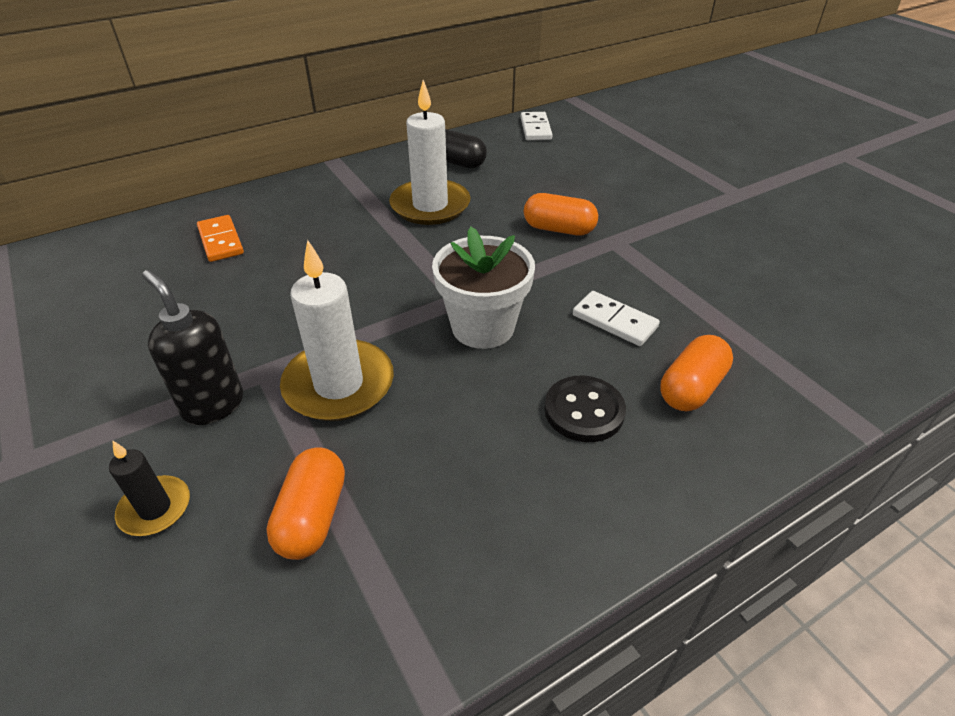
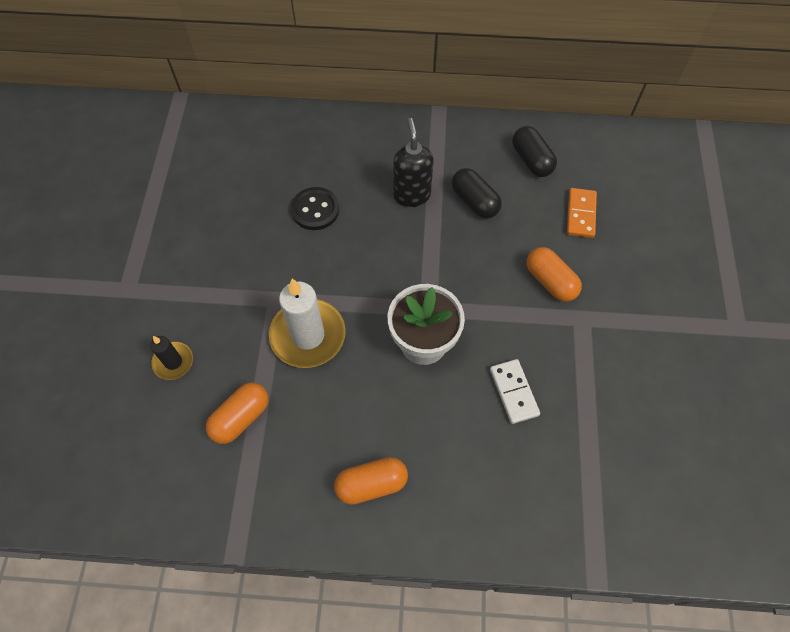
camera: 35 degrees right, 20 degrees up
black soap dispenser [142,270,243,425] -> black soap dispenser moved to [393,118,434,207]
orange domino [197,215,244,262] -> orange domino moved to [567,188,597,238]
white candle [389,80,471,225] -> black capsule [452,168,502,219]
white domino [520,112,553,140] -> none
black button [544,376,626,442] -> black button moved to [291,187,339,230]
orange capsule [660,335,733,411] -> orange capsule moved to [334,457,408,505]

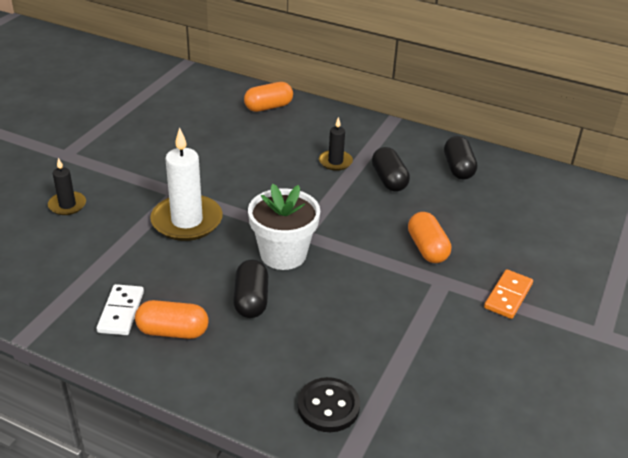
camera: 20 degrees right, 25 degrees down
orange capsule [206,383,269,444] -> orange capsule moved to [244,82,293,112]
black button [291,187,339,230] -> black button moved to [298,377,360,432]
black soap dispenser [393,118,434,207] -> black candle [319,117,353,171]
white domino [490,359,540,424] -> white domino moved to [96,284,144,335]
orange domino [567,188,597,238] -> orange domino moved to [484,269,533,319]
none -> black capsule [233,260,268,318]

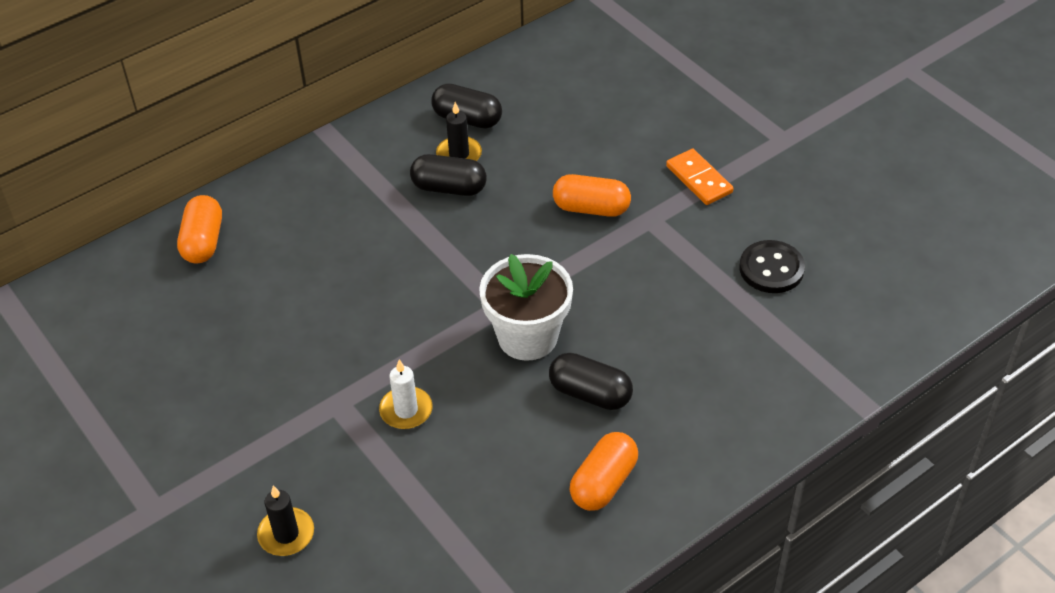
camera: 60 degrees left, 10 degrees up
white domino [96,284,144,335] -> none
white candle [150,127,223,241] -> white candle [379,359,433,429], size x0.53
black button [298,377,360,432] -> black button moved to [740,240,805,293]
black candle [319,117,353,171] -> black candle moved to [436,102,482,161]

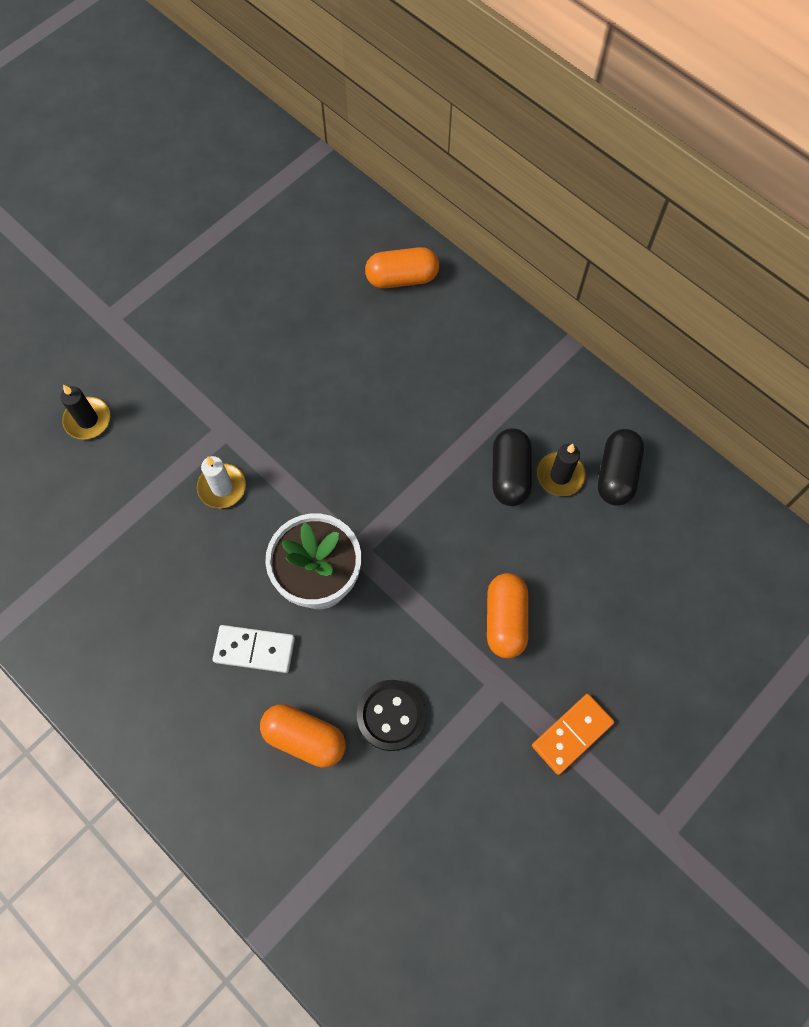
camera: 80 degrees right, 20 degrees up
black capsule [549,353,633,410] -> white domino [213,625,295,673]
orange capsule [570,432,638,511] -> orange capsule moved to [260,704,346,768]
black button [740,240,805,293] -> black button moved to [357,680,426,751]

